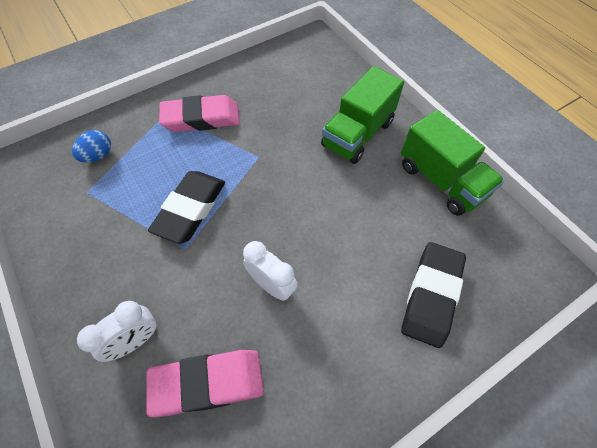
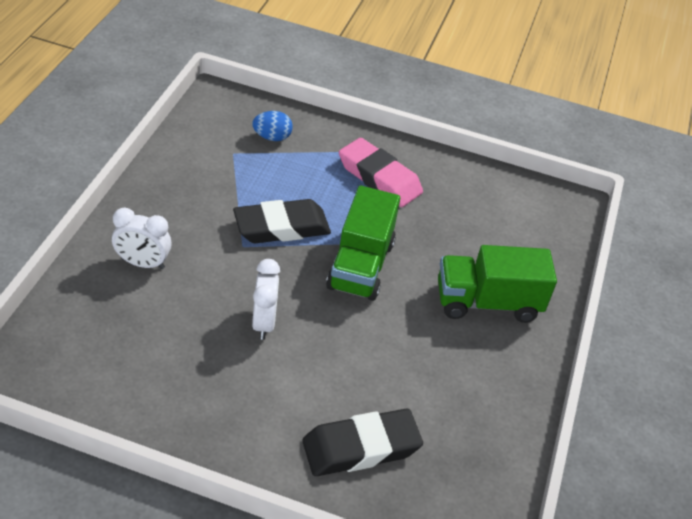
camera: 45 degrees right, 15 degrees down
pink eraser [146,350,264,418] -> none
green truck [401,110,504,216] -> green truck moved to [326,185,400,301]

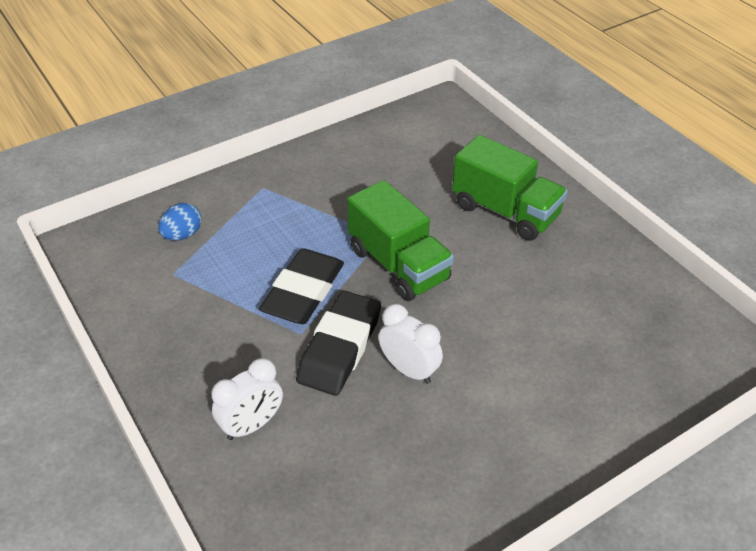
camera: 45 degrees left, 0 degrees up
black eraser [302,409,423,476] -> black eraser moved to [296,291,381,396]
pink eraser [339,138,423,207] -> none
green truck [438,245,557,323] -> green truck turned 90 degrees counterclockwise [452,135,568,241]

